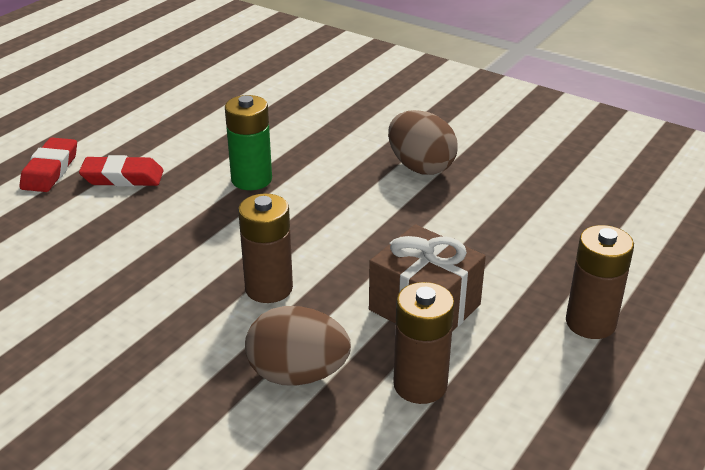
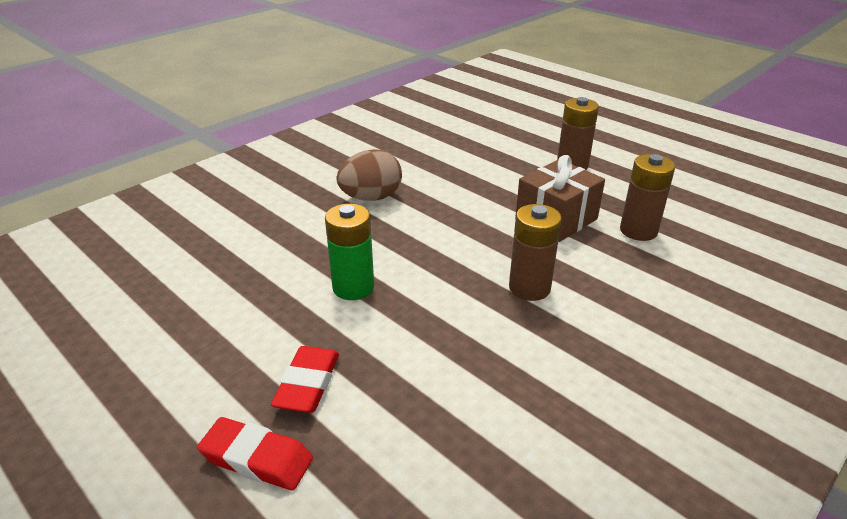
camera: 80 degrees left, 0 degrees up
brown egg [245,306,351,386] -> none

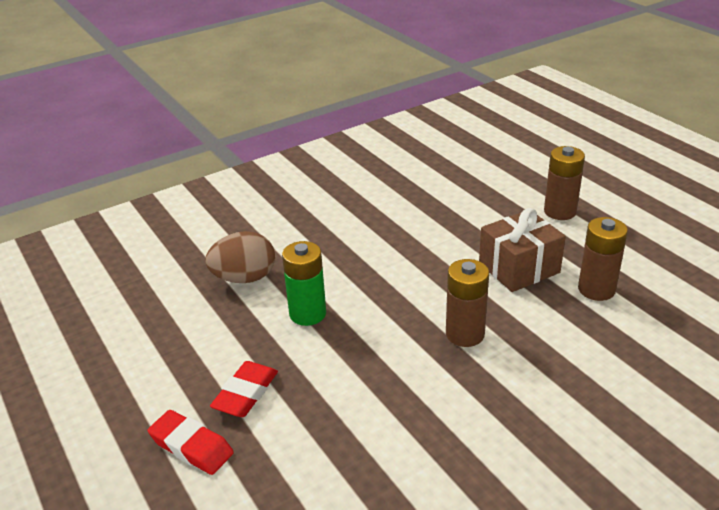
camera: 15 degrees right, 0 degrees up
brown egg [336,149,402,201] -> brown egg moved to [205,231,275,283]

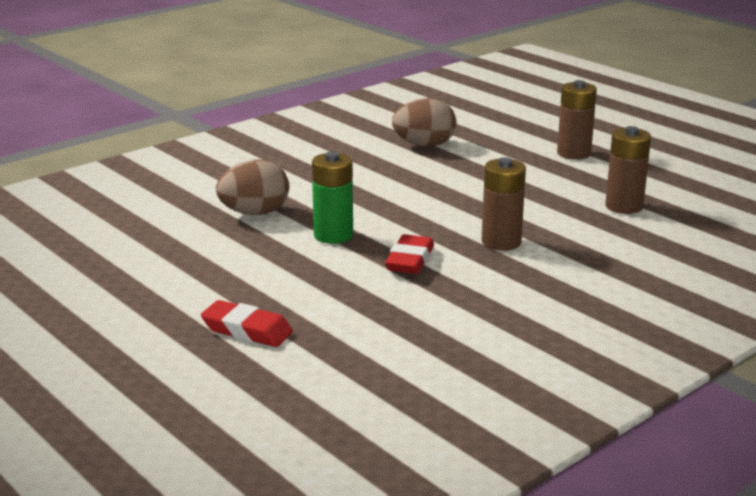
camera: 10 degrees left, 10 degrees down
red eraser [210,361,278,417] -> red eraser moved to [385,234,434,274]
brown gift [479,208,566,292] -> none
none -> brown egg [392,98,456,147]

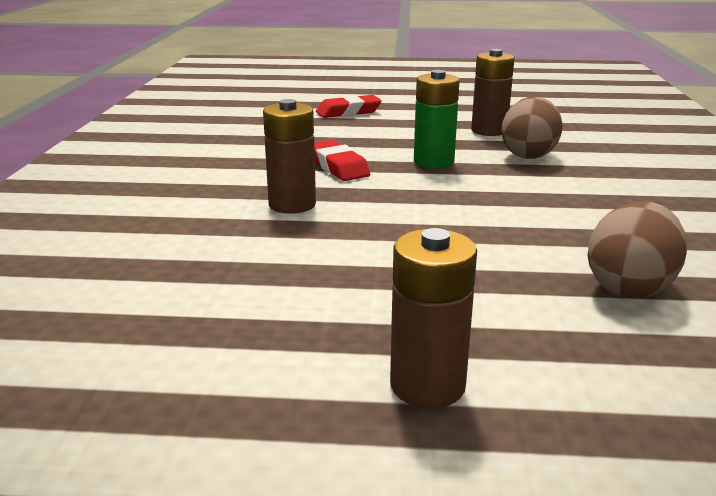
camera: 135 degrees right, 0 degrees up
brown battery [605,126,651,214] -> brown battery moved to [471,49,515,136]

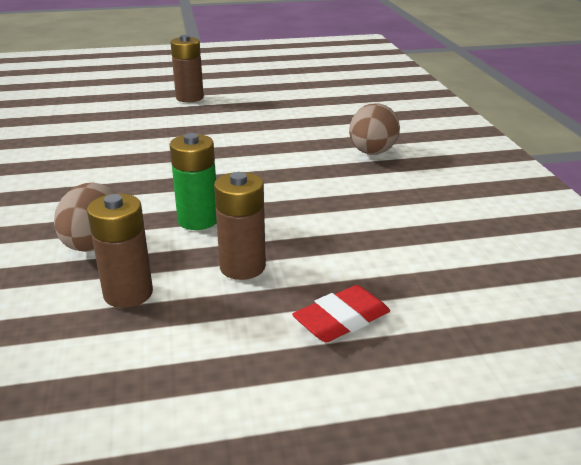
camera: 165 degrees right, 5 degrees up
brown battery [263,99,316,214] -> brown battery moved to [214,172,266,280]
red eraser [314,140,370,181] -> none
brown egg [587,201,687,298] -> brown egg moved to [349,103,400,155]

